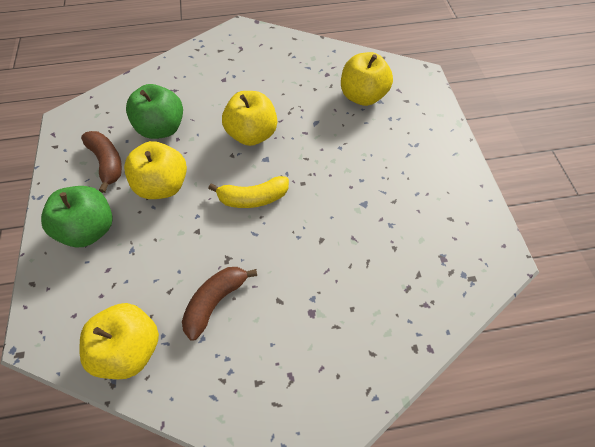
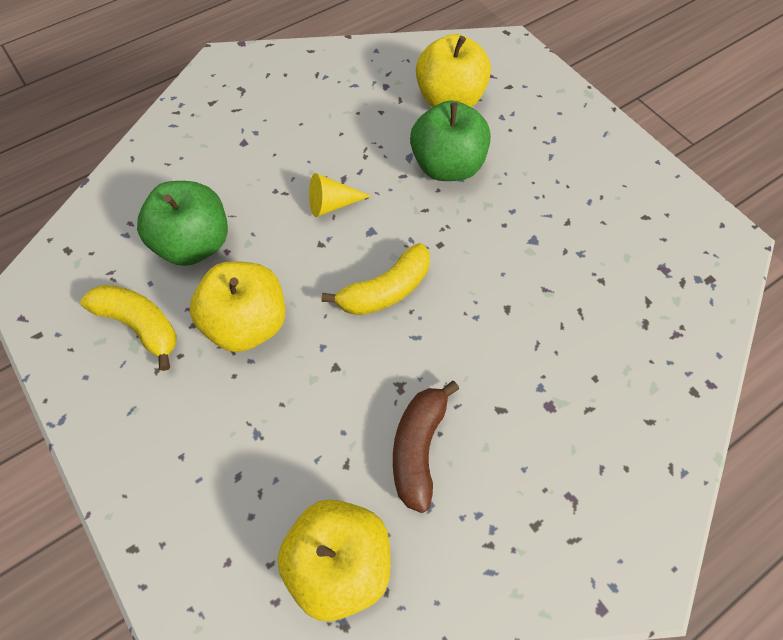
camera: 25 degrees left, 0 degrees up
green apple [41,186,113,247] -> green apple moved to [410,101,491,181]
brown banana [81,131,122,193] -> yellow banana [80,285,177,371]
yellow apple [222,91,277,146] -> yellow cone [309,173,371,217]

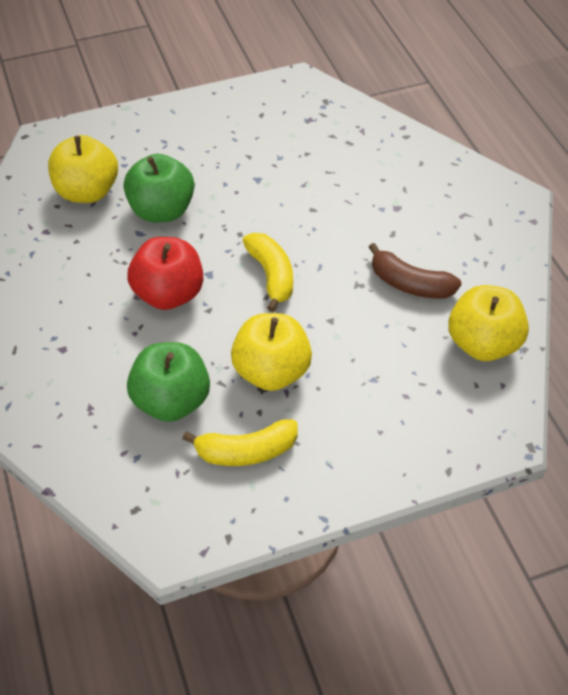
camera: 75 degrees left, 10 degrees down
yellow banana [80,285,177,371] -> yellow banana turned 150 degrees counterclockwise [183,419,298,466]
yellow cone [309,173,371,217] -> red apple [127,237,203,310]

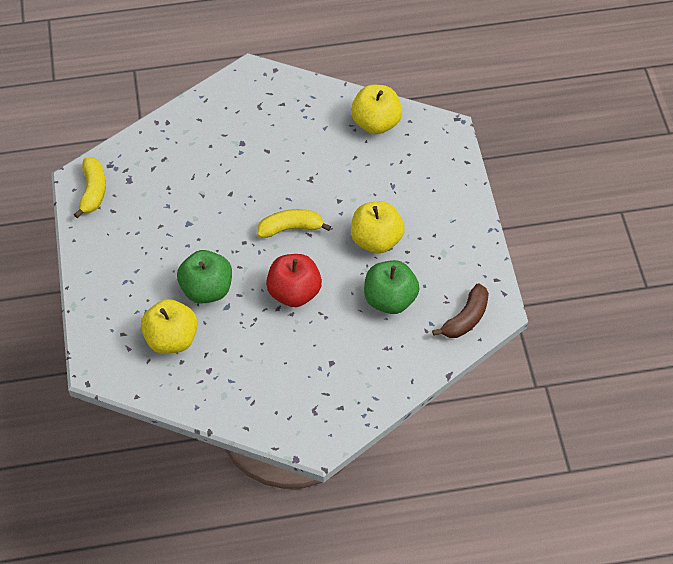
camera: 80 degrees left, 5 degrees up
yellow banana [183,419,298,466] -> yellow banana moved to [74,158,106,218]
brown banana [369,243,461,298] -> brown banana moved to [432,283,489,338]

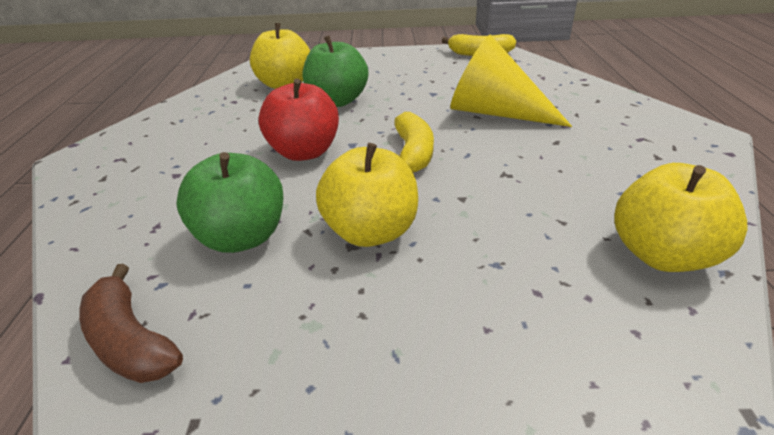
camera: 100 degrees right, 20 degrees down
none -> yellow cone [450,34,572,127]

